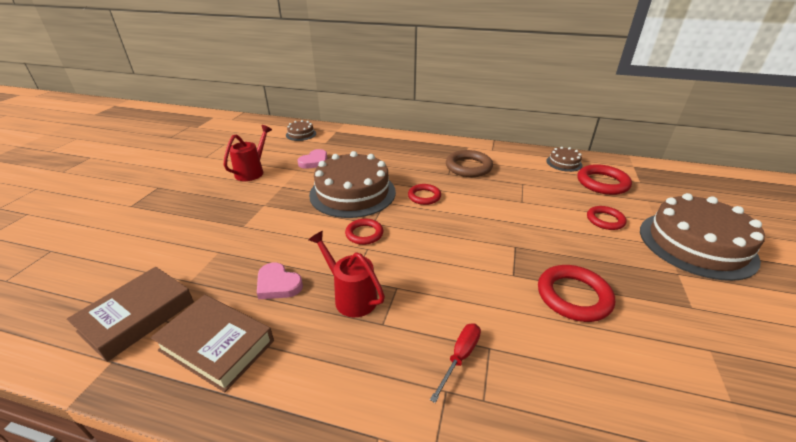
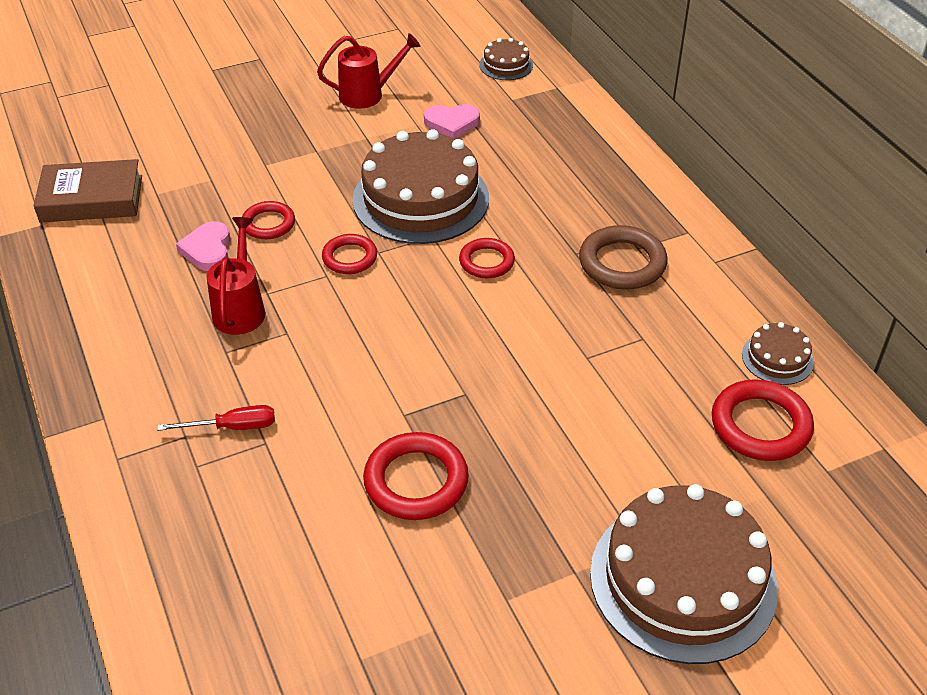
camera: 50 degrees right, 10 degrees up
brown book [151,295,274,393] -> none
red ring [587,206,627,230] -> red ring moved to [242,201,295,239]

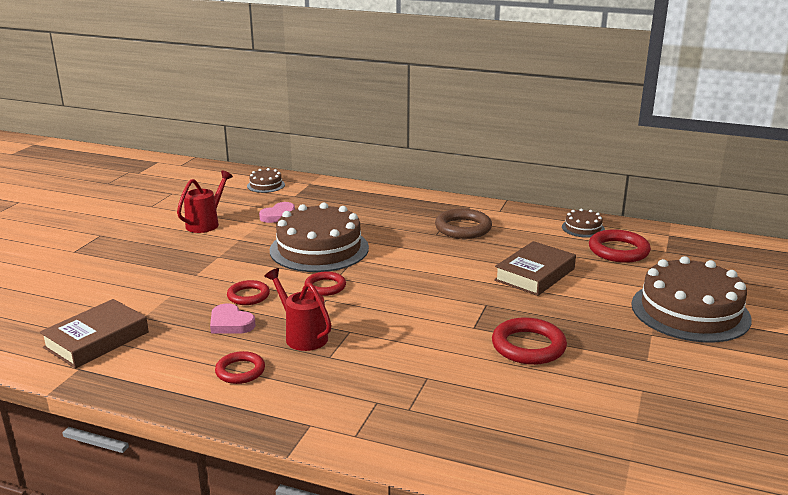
camera: 45 degrees left, 20 degrees down
red screwdriver [157,405,275,431] -> none
red ring [459,238,515,278] -> red ring moved to [215,351,265,384]
none -> brown book [494,241,576,296]

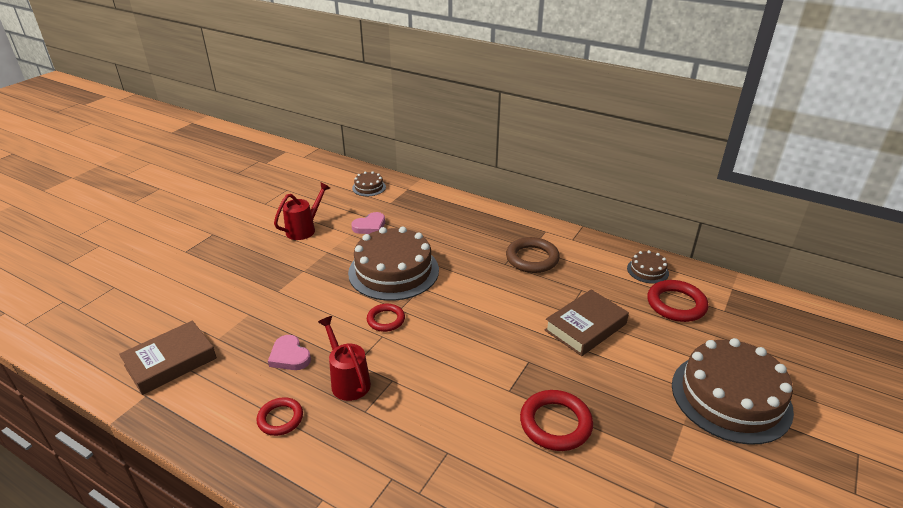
camera: 10 degrees right, 10 degrees up
red ring [227,280,270,305] -> none

